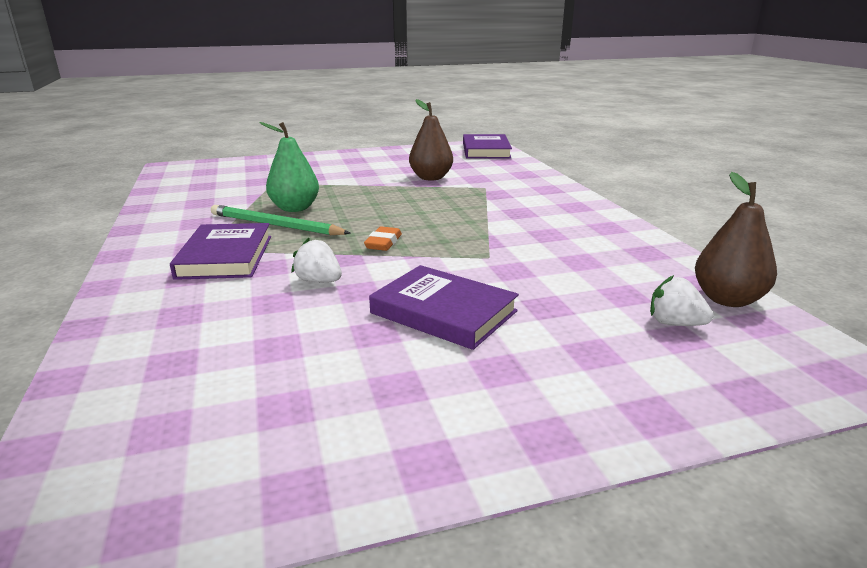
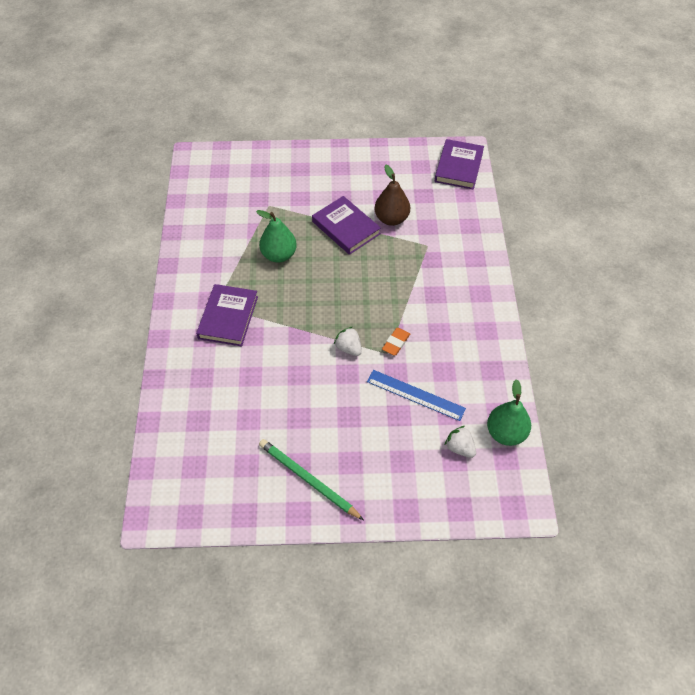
camera: 15 degrees right, 30 degrees up
green pencil [211,205,351,235] -> green pencil moved to [259,439,364,520]
white strawberry [291,238,342,282] -> white strawberry moved to [334,327,362,356]
orange eraser [364,226,402,251] -> orange eraser moved to [382,328,410,355]
purple book [369,265,519,350] -> purple book moved to [312,196,381,255]
brown pear [695,172,777,307] -> green pear [487,379,531,446]
none -> blue ruler [367,370,466,421]

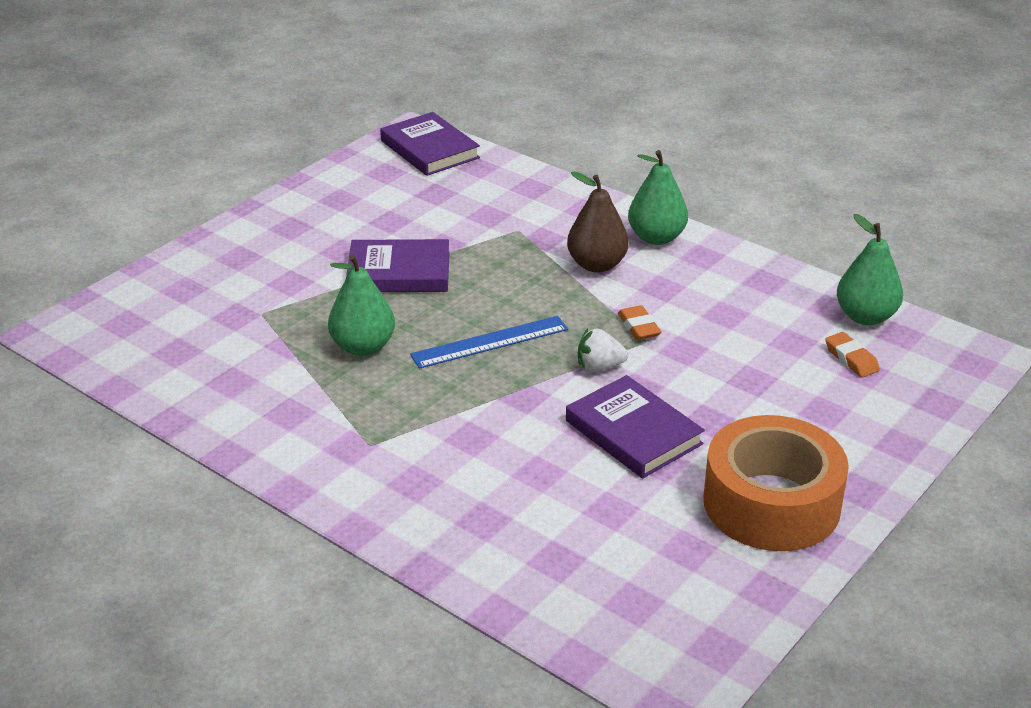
camera: 50 degrees left, 20 degrees down
purple book [196,284,258,347] -> purple book moved to [566,375,705,479]
green pencil [259,439,364,520] -> orange tape [703,415,849,551]
blue ruler [367,370,466,421] -> blue ruler moved to [410,316,568,369]
brown pear [374,165,410,226] -> brown pear moved to [567,171,629,273]
white strawberry [445,426,476,458] -> orange eraser [825,332,880,378]
none -> green pear [628,150,688,245]

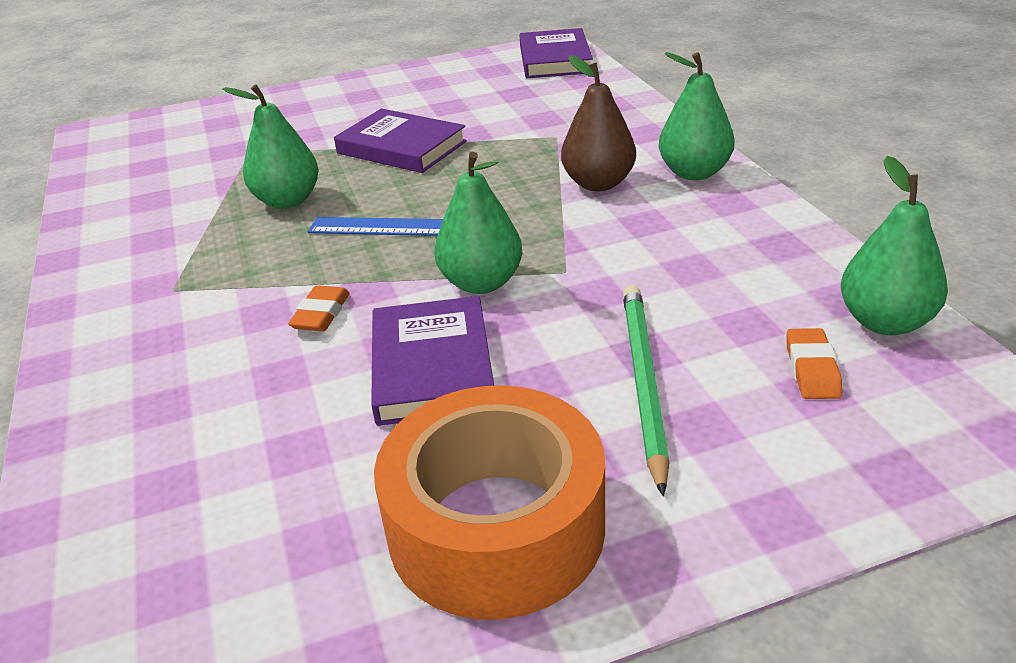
camera: 35 degrees right, 0 degrees up
white strawberry [578,329,628,372] -> green pear [434,152,523,294]
orange eraser [618,305,661,340] -> orange eraser moved to [288,285,350,332]
none -> green pencil [623,285,669,496]

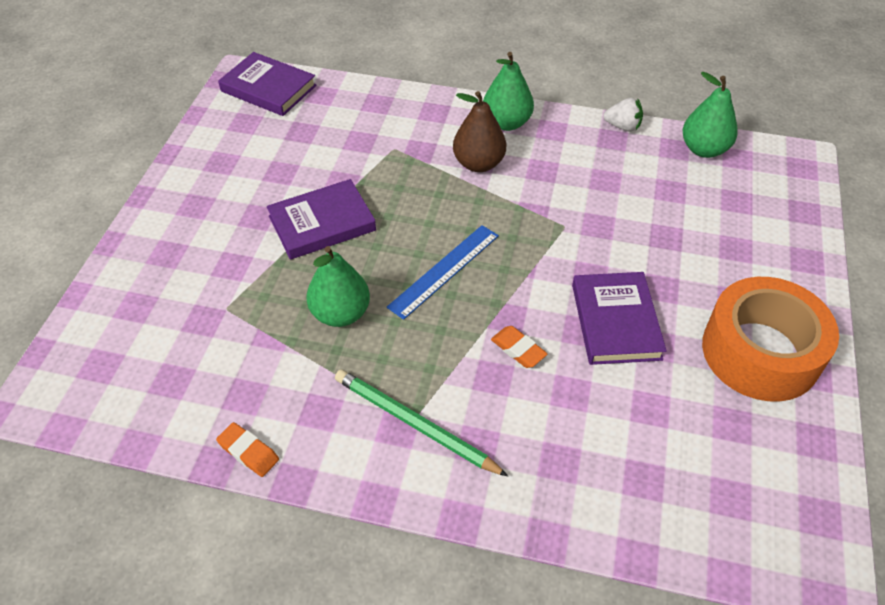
camera: 60 degrees left, 15 degrees up
purple book [371,296,494,426] -> purple book turned 60 degrees clockwise [572,272,667,365]
green pear [434,152,523,294] -> none
green pencil [623,285,669,496] -> green pencil moved to [335,369,508,476]
orange eraser [786,328,842,399] -> orange eraser moved to [216,422,279,477]
none -> white strawberry [604,98,643,131]

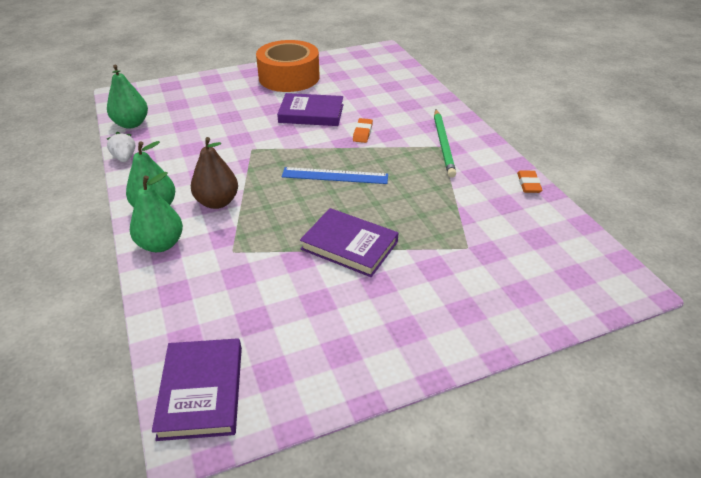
camera: 125 degrees left, 10 degrees down
green pear [306,246,370,327] -> green pear moved to [130,172,183,252]
purple book [572,272,667,365] -> purple book turned 45 degrees clockwise [277,93,344,126]

